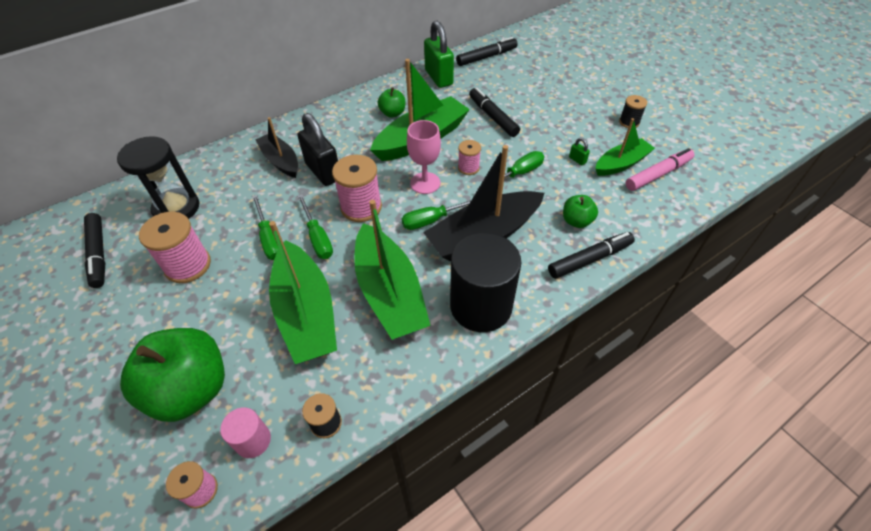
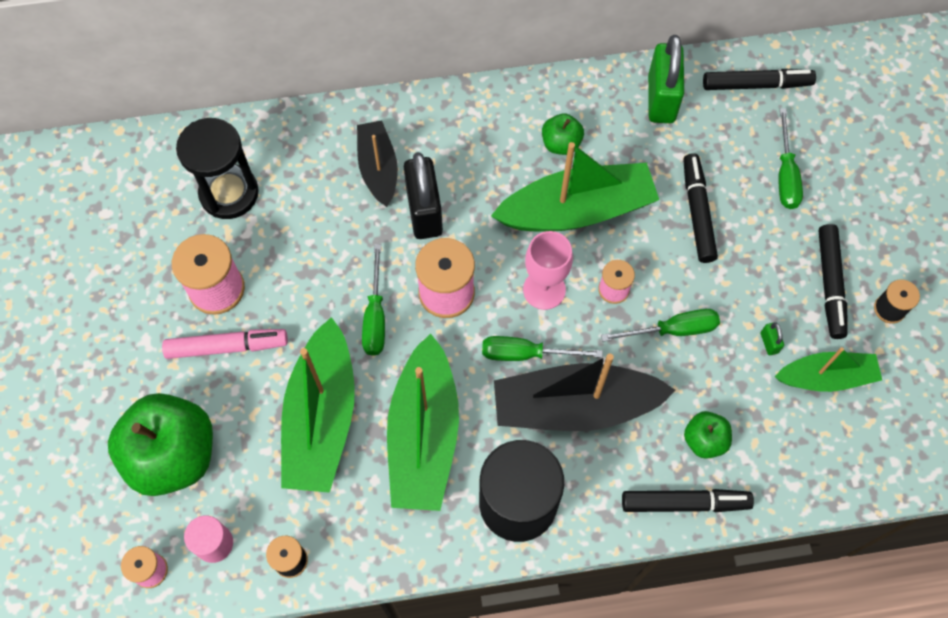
camera: 25 degrees right, 15 degrees up
black marker [84,213,105,288] -> black marker moved to [819,224,848,339]
green screwdriver [252,195,279,260] -> green screwdriver moved to [778,108,803,209]
pink marker [625,148,694,191] -> pink marker moved to [162,329,288,359]

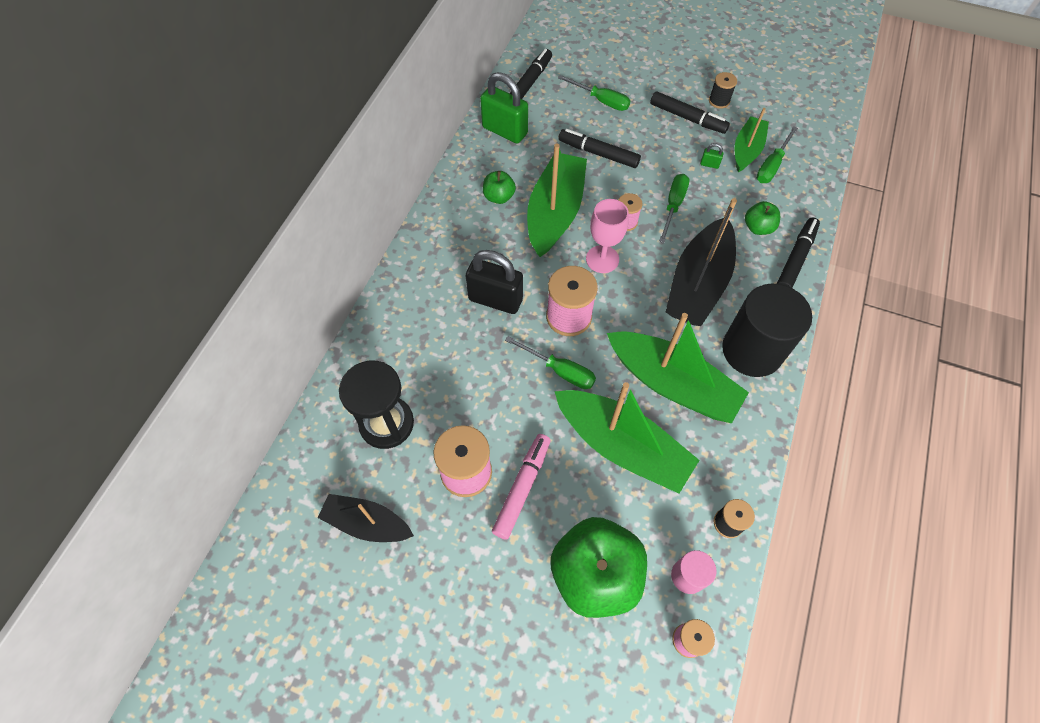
camera: 60 degrees left, 5 degrees down
black boat [357,121,398,207] -> black boat moved to [318,494,414,542]
green screwdriver [482,336,603,361] -> green screwdriver moved to [756,126,798,183]

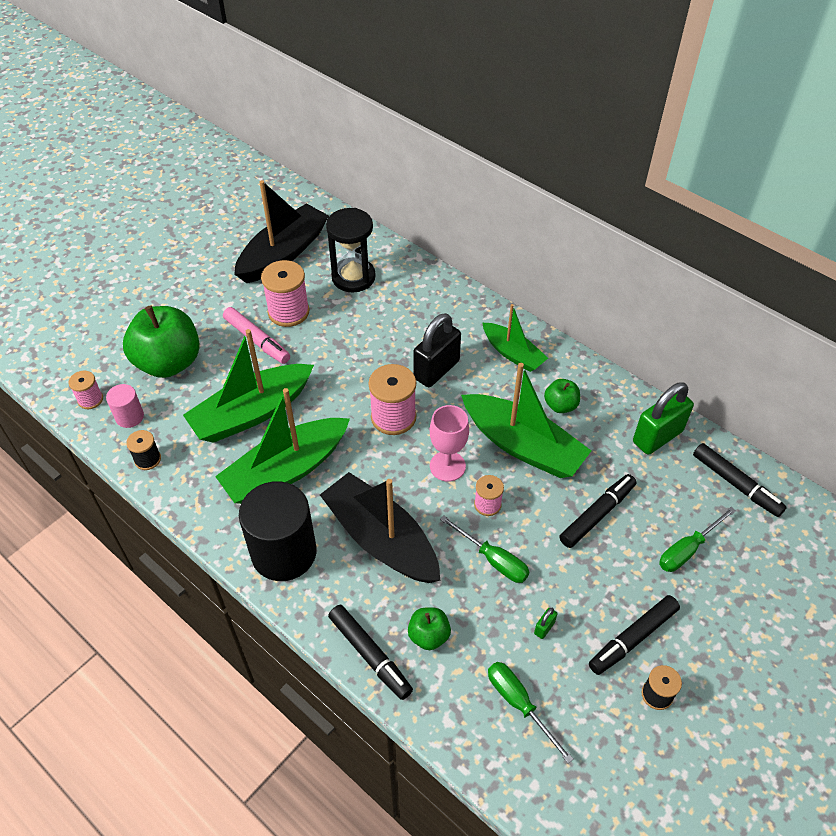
camera: 110 degrees right, 10 degrees down
black boat [318,494,414,542] -> black boat [234,180,329,283], size x1.67
green screwdriver [505,336,596,389] -> none
green boat [735,108,769,172] -> green boat moved to [482,304,548,372]

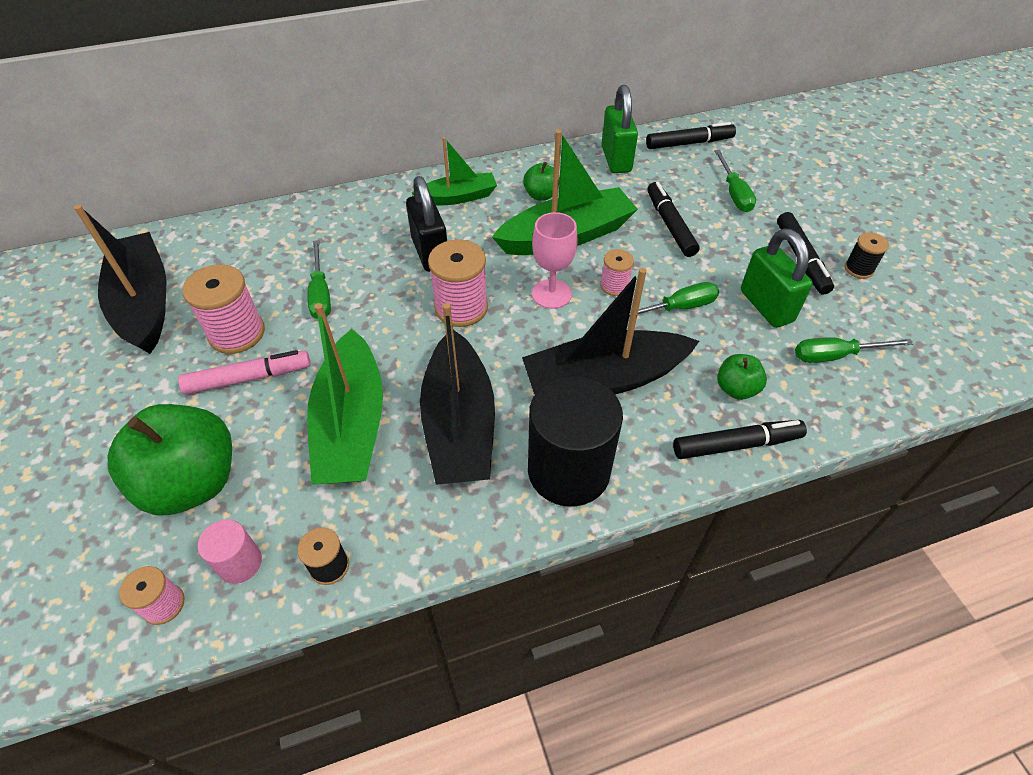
camera: 60 degrees left, 0 degrees up
green boat [215,388,350,504] -> black boat [420,303,495,485]
black hourglass [326,208,376,292] -> none
green padlock [534,608,557,639] -> green padlock [741,229,813,328], size x2.49
none -> green screwdriver [307,240,331,319]

